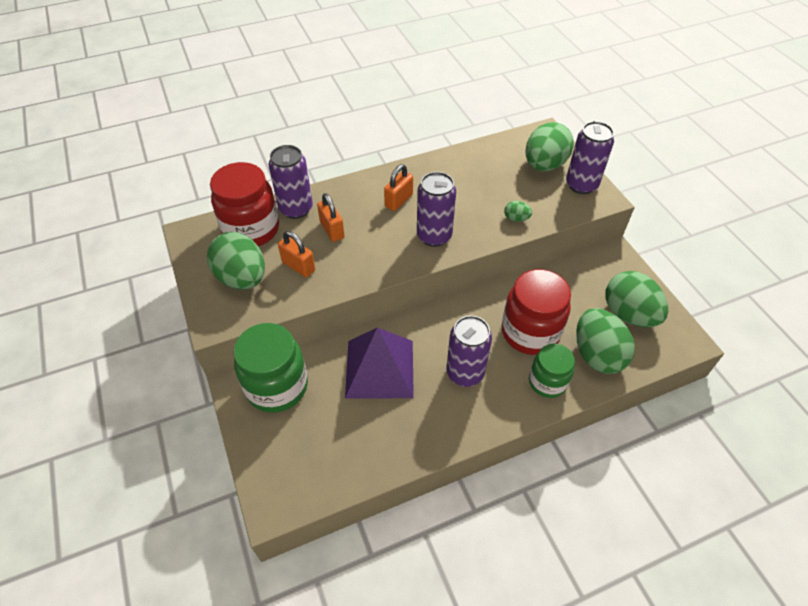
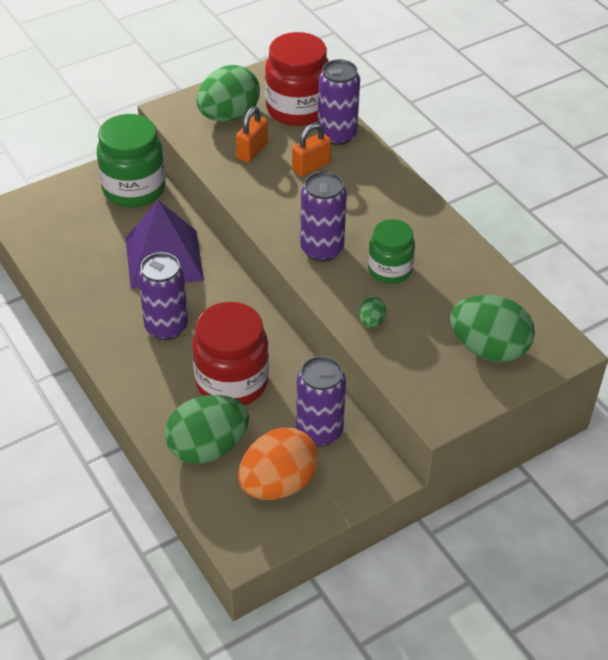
camera: 80 degrees right, 5 degrees down
orange padlock [384,164,413,211] -> none
green jar [529,343,575,398] -> green jar moved to [368,219,415,284]
purple can [566,121,614,194] -> purple can moved to [296,356,346,447]
green egg [605,271,668,327] -> orange egg [238,428,319,500]

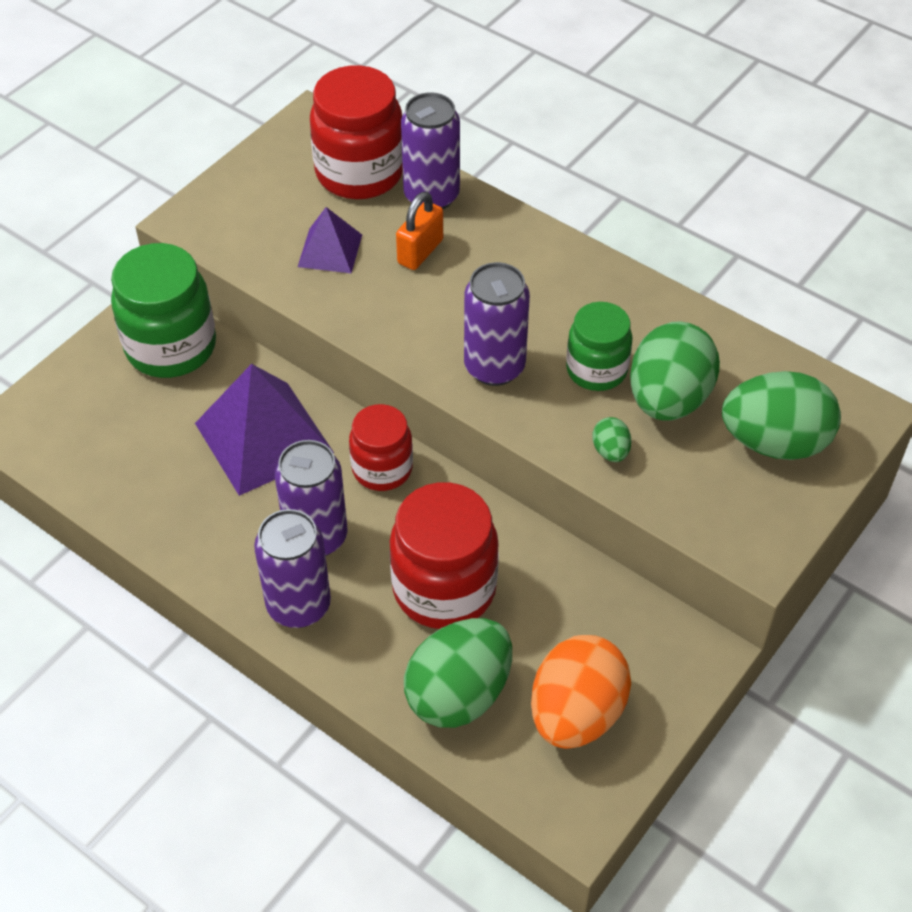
camera: 20 degrees left, 5 degrees up
green egg [196,65,260,122] -> green egg moved to [630,321,720,421]
orange padlock [236,106,268,163] -> purple pyramid [298,207,362,273]
purple can [296,356,346,447] -> purple can moved to [254,509,331,628]
none -> red jar [349,404,413,491]

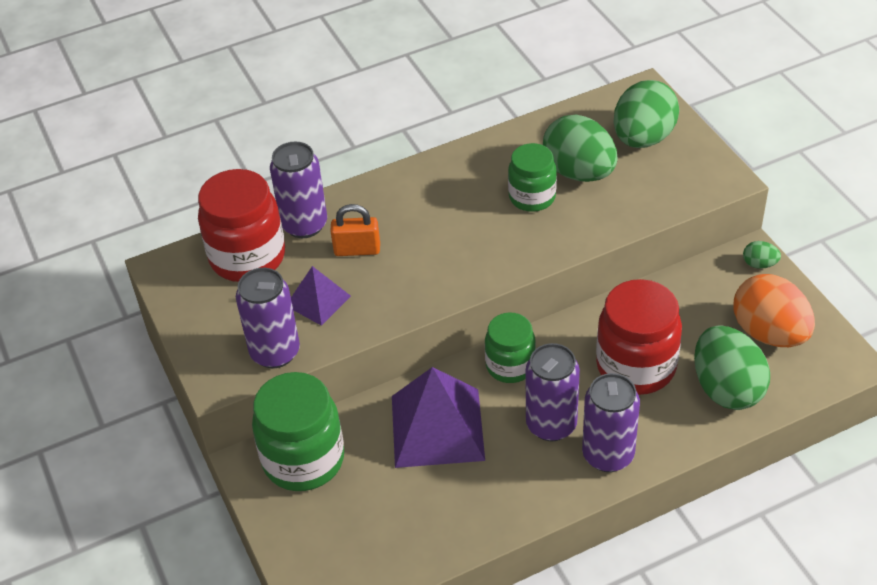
camera: 60 degrees left, 5 degrees down
red jar [349,404,413,491] -> green jar [485,312,536,383]
orange padlock [396,192,443,270] -> orange padlock turned 60 degrees counterclockwise [330,204,380,256]
purple can [464,262,530,386] -> purple can moved to [236,268,300,368]
green egg [592,417,631,462] -> green egg moved to [743,241,781,269]

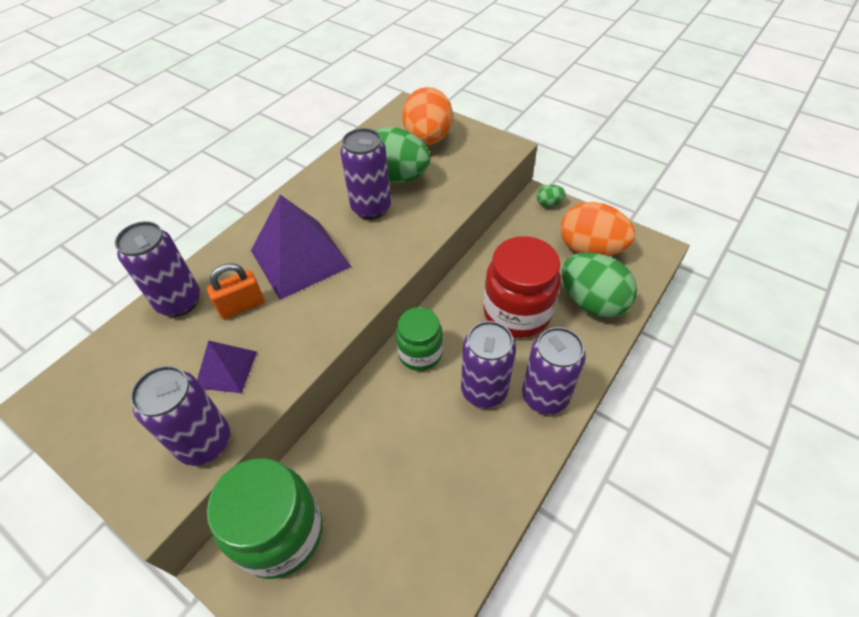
camera: 30 degrees left, 5 degrees up
red jar [198,169,285,282] -> none
purple pyramid [392,367,485,468] -> purple pyramid moved to [251,195,351,300]
green jar [508,143,557,212] -> purple can [340,128,391,220]
green egg [613,80,679,148] -> orange egg [402,87,453,145]

